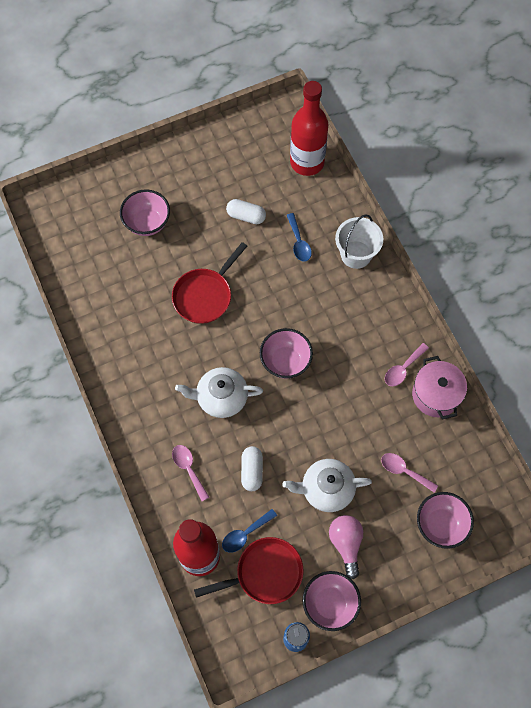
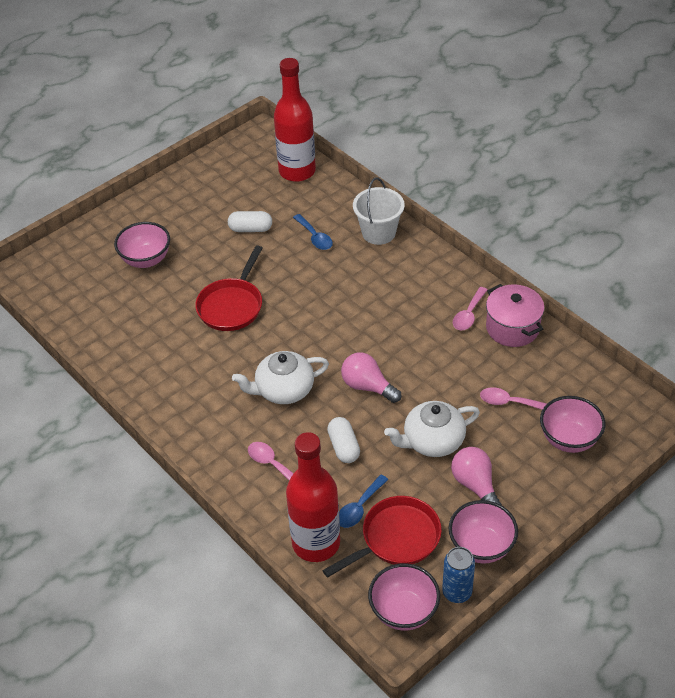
camera: 15 degrees left, 20 degrees down
pink bowl [260,328,313,379] -> pink bowl moved to [368,563,440,631]
none -> pink light bulb [341,352,401,403]

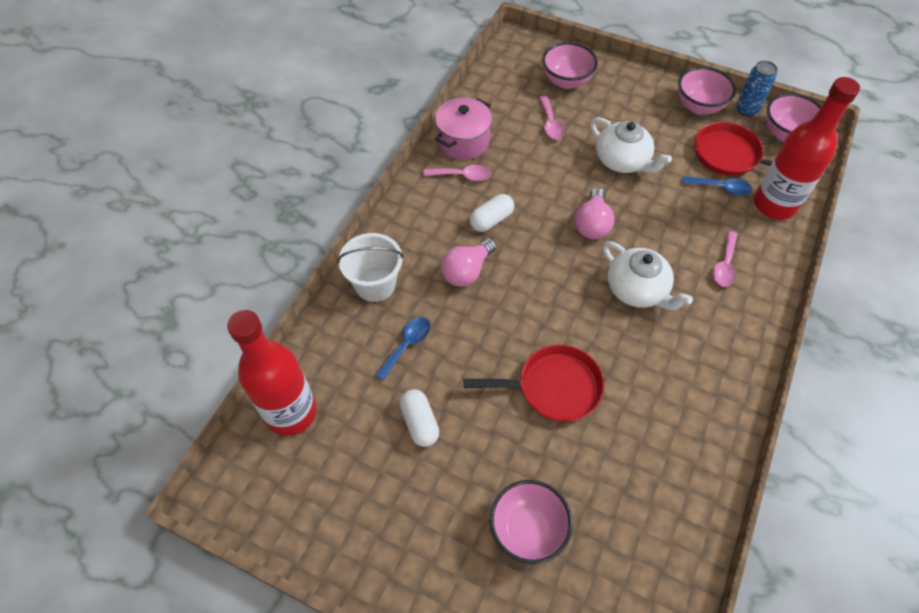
camera: 115 degrees left, 10 degrees up
white capsule [327,417,360,463] -> white capsule moved to [470,194,514,232]
pink light bulb [451,447,502,505] -> pink light bulb moved to [441,238,496,287]

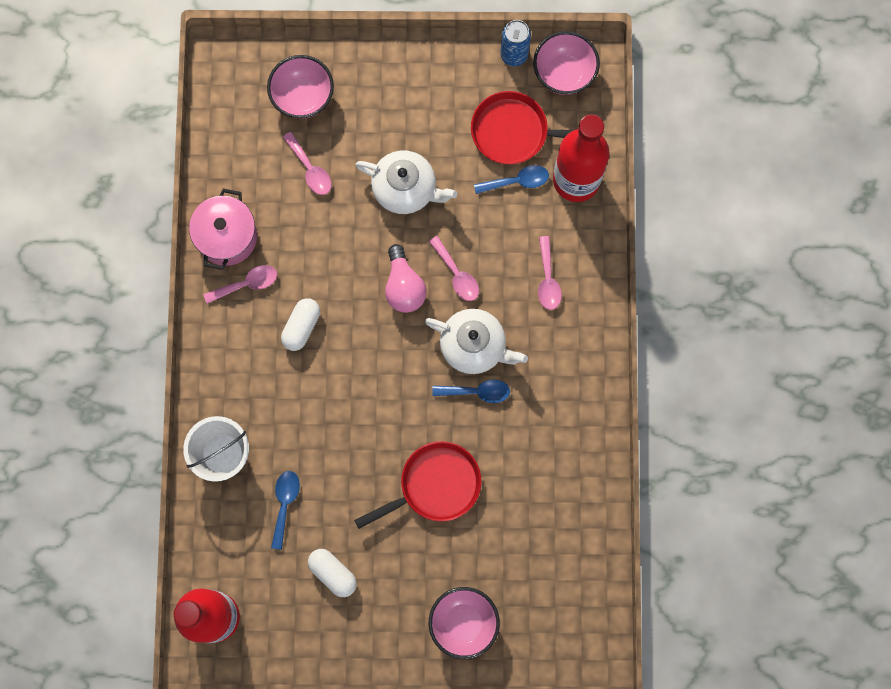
camera: 25 degrees left, 20 degrees up
pink light bulb [441,238,496,287] -> none
pink bowl [678,67,736,115] -> none
none -> pink spoon [429,236,479,301]
none -> blue spoon [432,379,510,403]

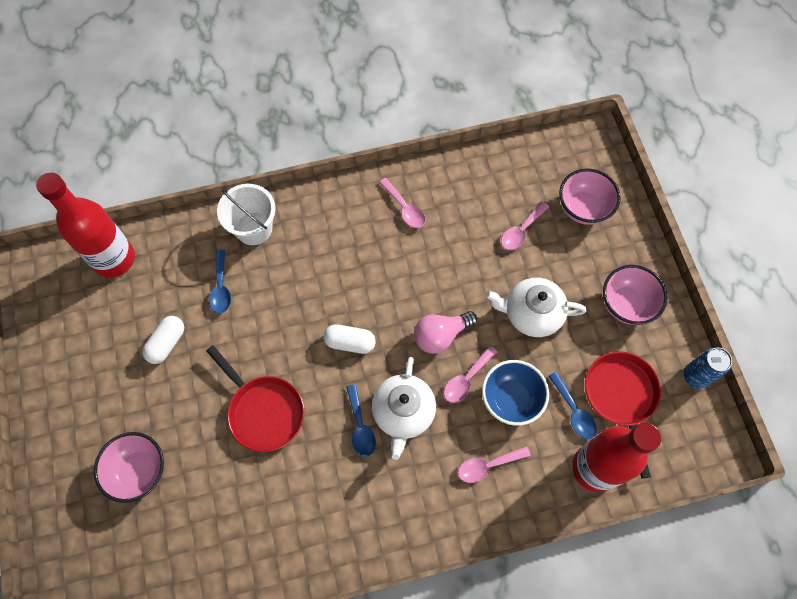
camera: 75 degrees right, 10 degrees down
pink pot [189,188,257,270] -> none
blue spoon [271,471,300,550] -> blue spoon turned 90 degrees clockwise [209,250,231,314]
white capsule [281,298,320,351] -> white capsule moved to [323,324,376,354]
white teapot [355,150,457,214] -> white teapot turned 90 degrees clockwise [485,278,587,337]
pink bowl [533,31,600,95] -> pink bowl moved to [603,265,667,325]
none -> blue bowl [482,360,549,426]

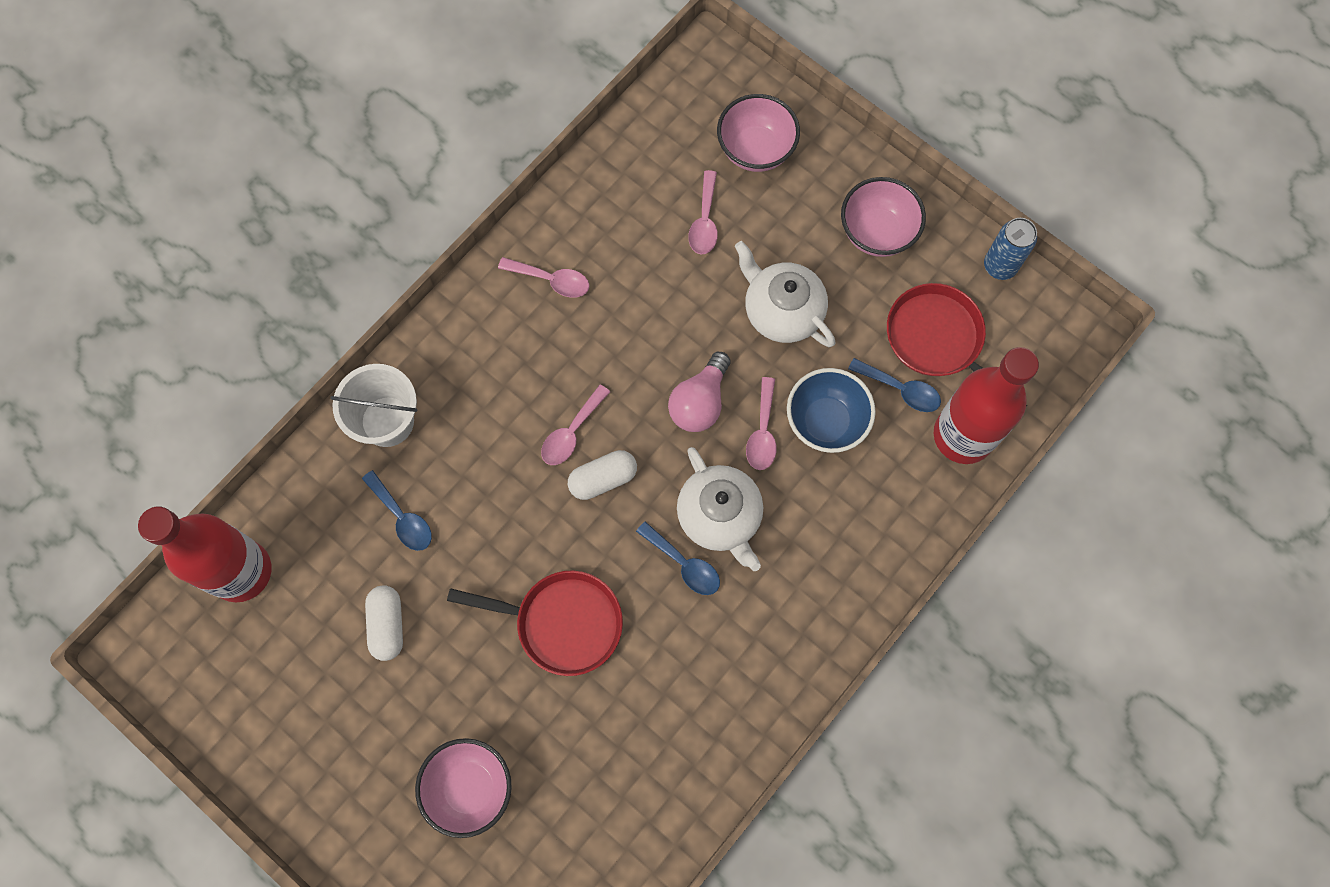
camera: 35 degrees left, 5 degrees up
pink spoon [458,446,531,483] -> pink spoon moved to [541,385,610,465]
white teapot [485,278,587,337] -> white teapot turned 75 degrees clockwise [735,241,835,347]

